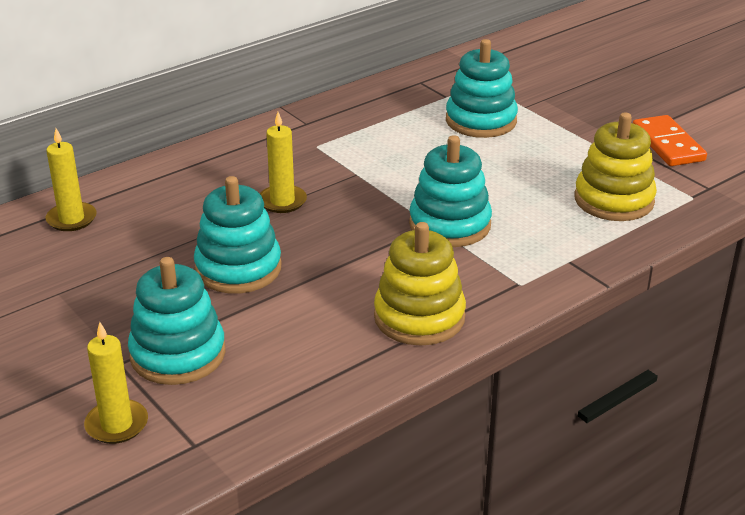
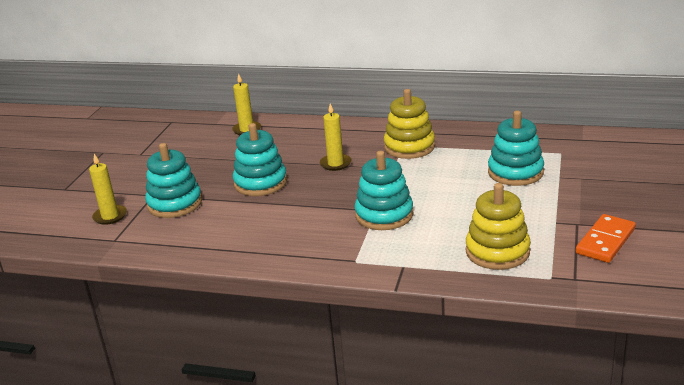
camera: 55 degrees right, 5 degrees down
yellow stacking toy [374,222,466,346] -> yellow stacking toy moved to [384,89,435,159]

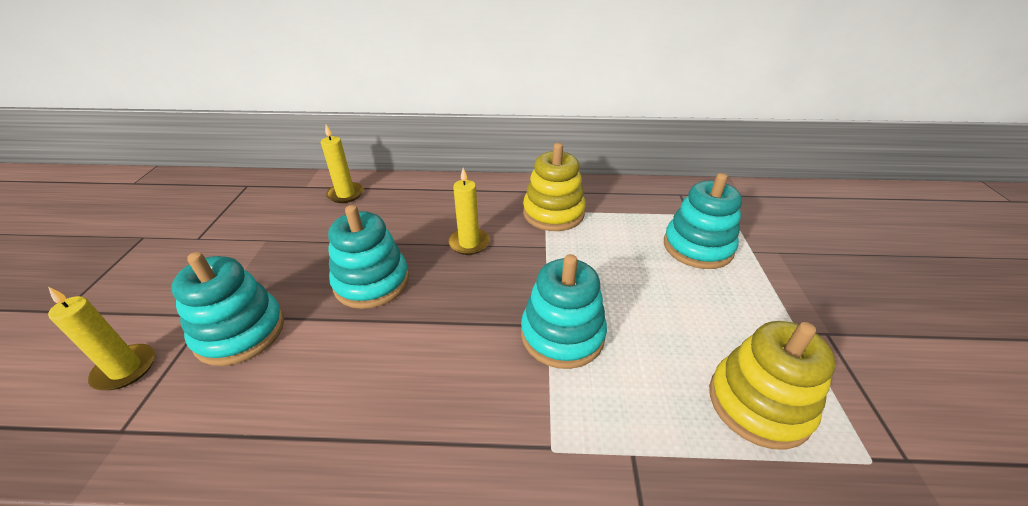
camera: 15 degrees left, 10 degrees up
orange domino [576,214,636,263] -> none

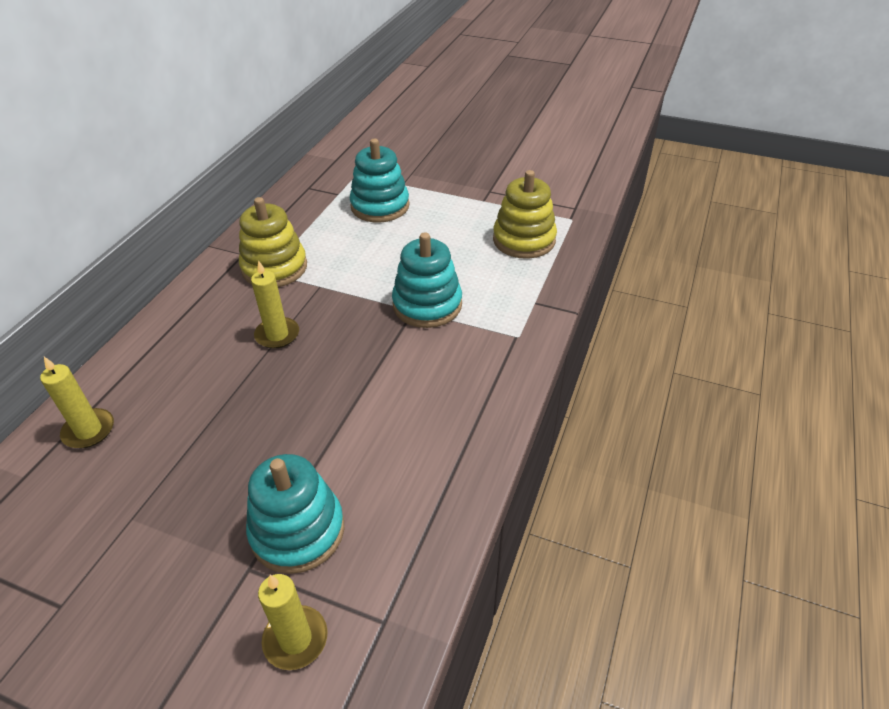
camera: 70 degrees left, 5 degrees up
turquoise stacking toy [328,205,409,309] -> none

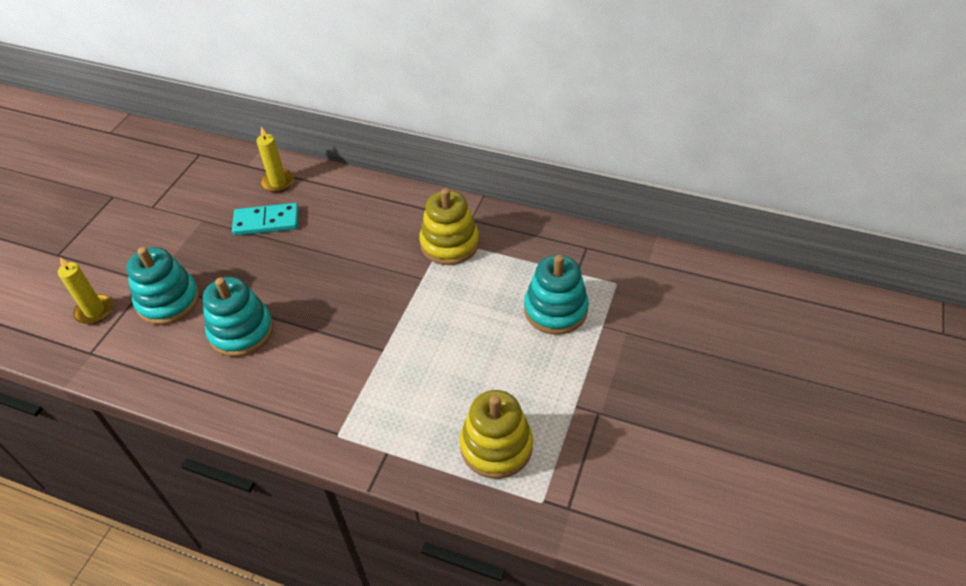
camera: 90 degrees right, 5 degrees up
yellow candle [251,260,299,349] -> none
turquoise stacking toy [392,232,462,328] -> turquoise stacking toy moved to [203,277,273,357]
none -> turquoise domino [232,203,299,236]

